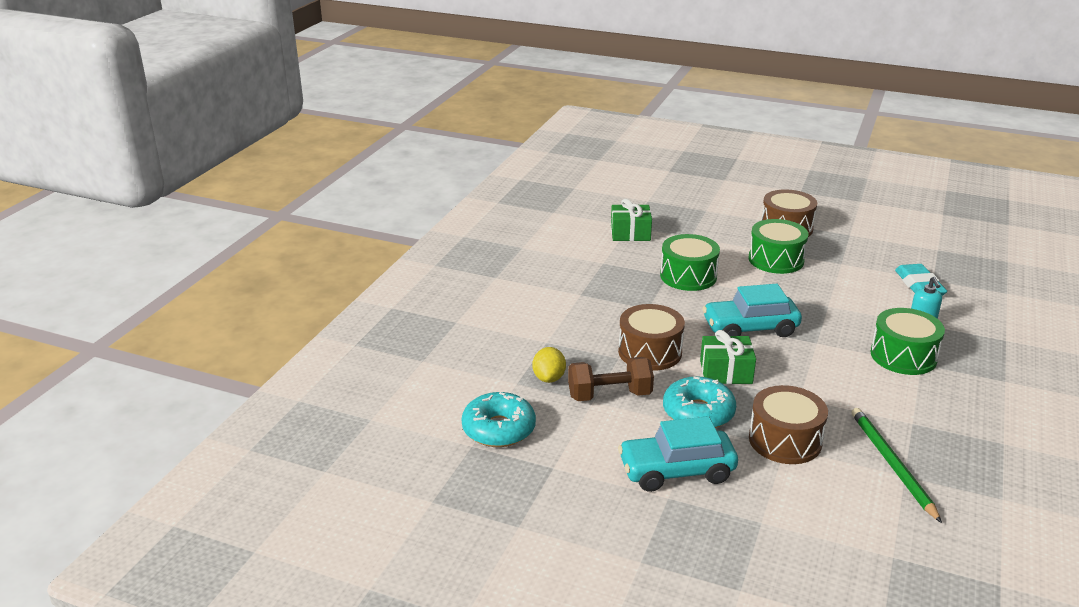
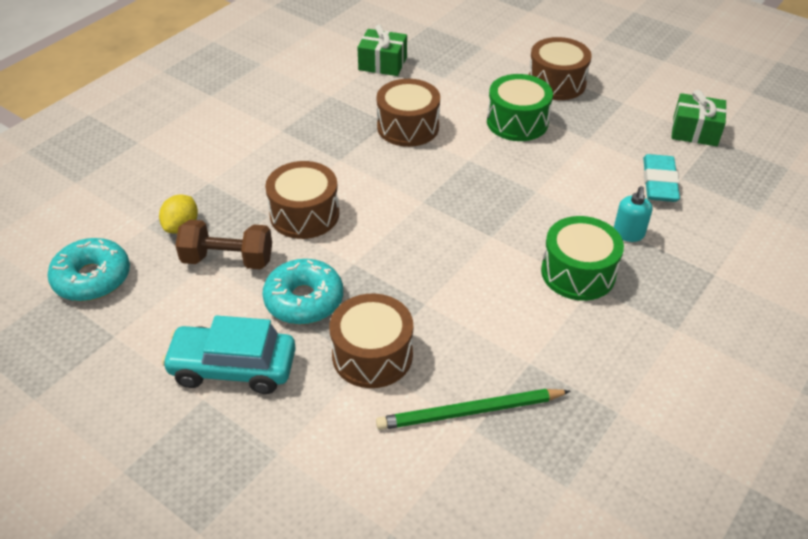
camera: 15 degrees right, 15 degrees up
green drum [660,234,720,291] -> brown drum [376,79,440,147]
green gift [700,330,756,384] -> green gift moved to [671,90,727,146]
turquoise car [703,284,802,337] -> none
green pencil [851,408,942,523] -> green pencil turned 105 degrees counterclockwise [376,389,570,430]

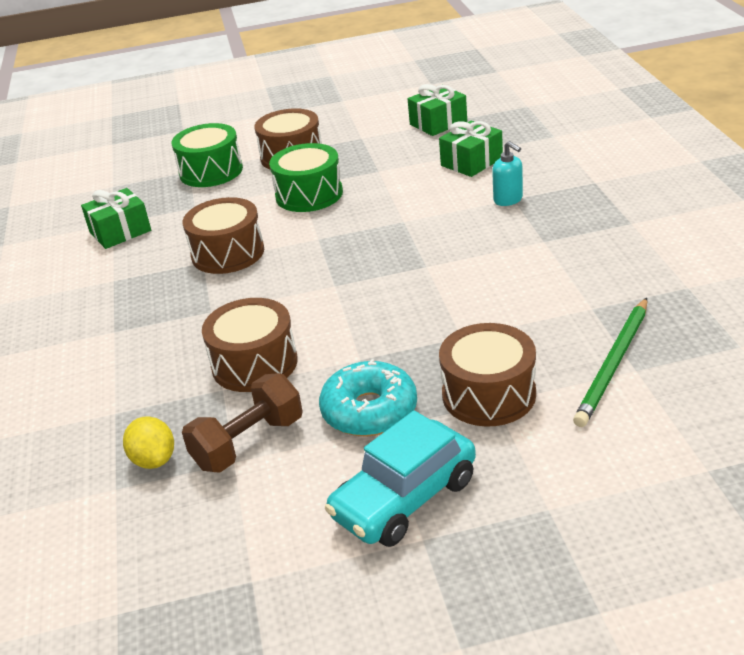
camera: 45 degrees left, 10 degrees down
turquoise donut [48,238,130,301] -> none
green drum [541,216,624,301] -> green drum moved to [171,123,243,187]
turquoise eraser [643,154,680,202] -> green gift [439,121,503,177]

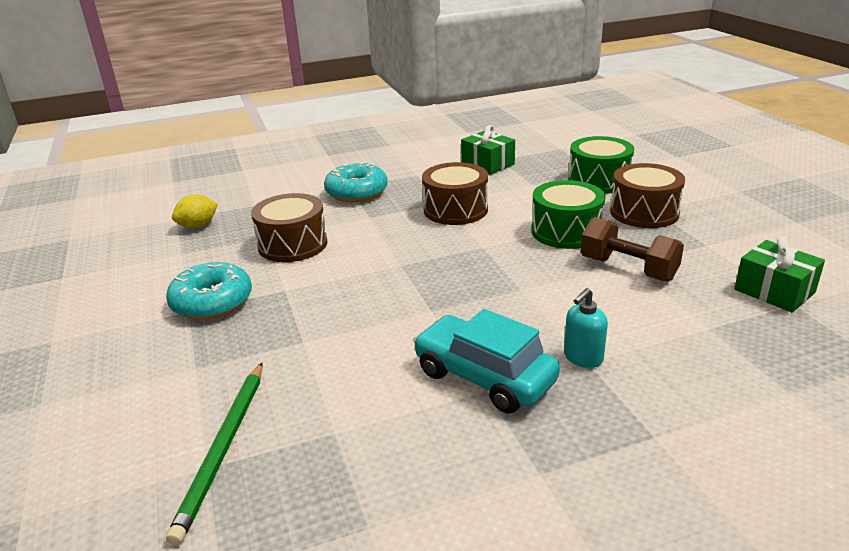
camera: 80 degrees right, 5 degrees down
brown dumbbell [182,373,303,473] -> brown dumbbell moved to [581,217,684,282]
turquoise car [325,411,476,547] -> turquoise car moved to [413,309,560,414]
green gift [439,121,503,177] -> none
brown drum [439,323,536,426] -> none
green pencil [573,298,647,427] -> green pencil turned 105 degrees counterclockwise [166,363,262,546]
none -> turquoise donut [324,162,388,202]

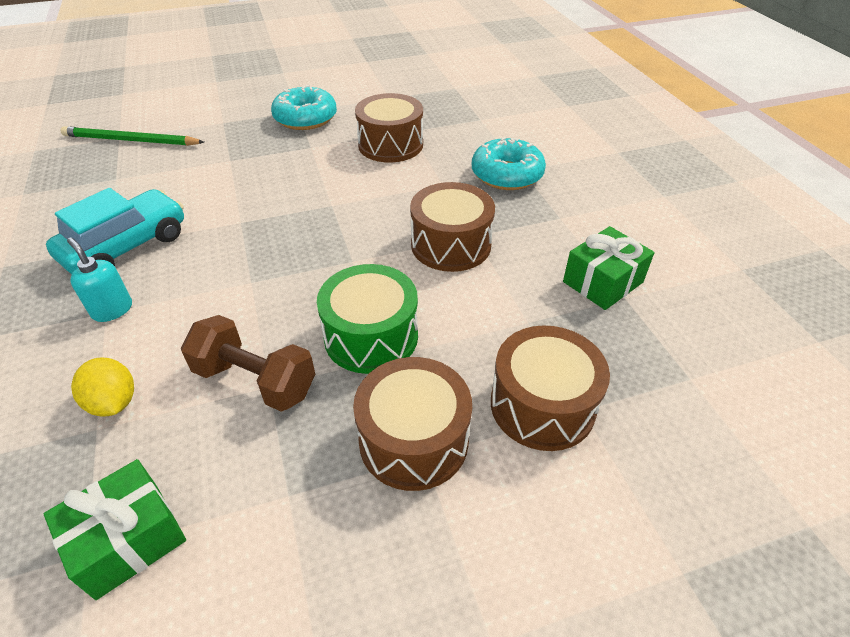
camera: 90 degrees right, 15 degrees up
yellow lemon [172,194,218,228] -> yellow lemon moved to [71,357,134,416]
green drum [568,136,634,194] -> brown drum [491,325,610,451]
brown dumbbell [581,217,684,282] -> brown dumbbell turned 75 degrees clockwise [181,315,315,412]

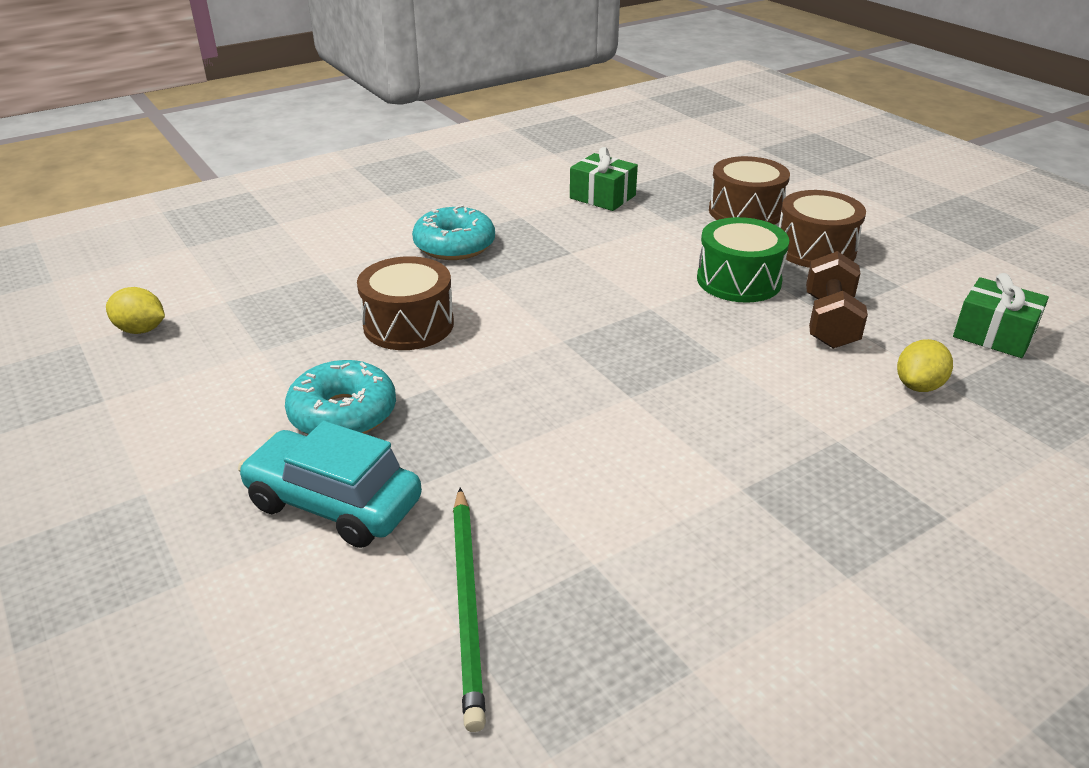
camera: 105 degrees left, 10 degrees down
turquoise car [46,188,184,274] -> turquoise car moved to [238,421,422,548]
turquoise soap dispenser [67,237,132,322] -> none
brown drum [410,182,495,272] -> none
none -> yellow lemon [106,287,165,334]

